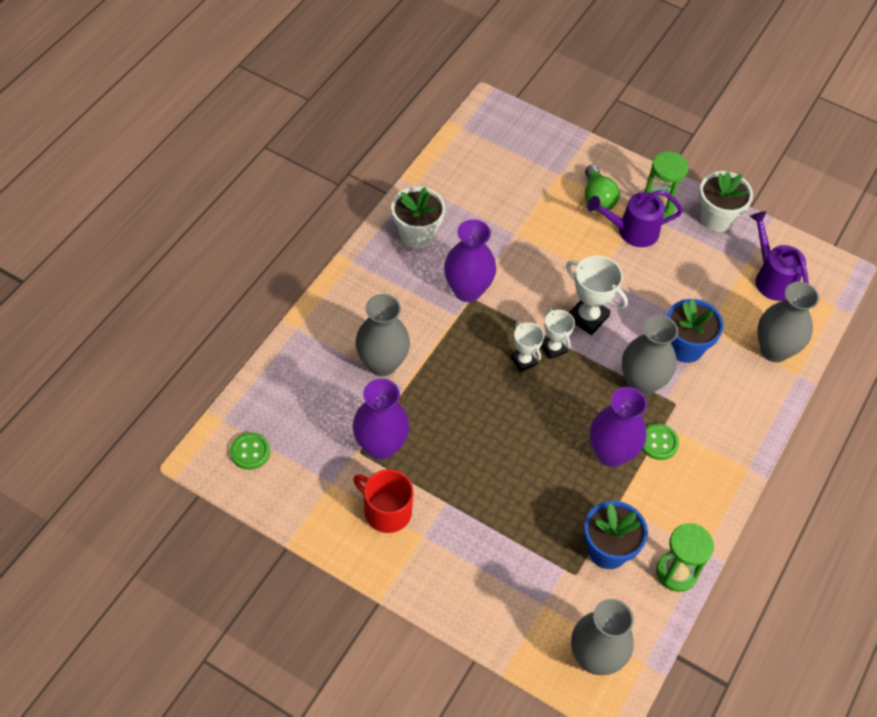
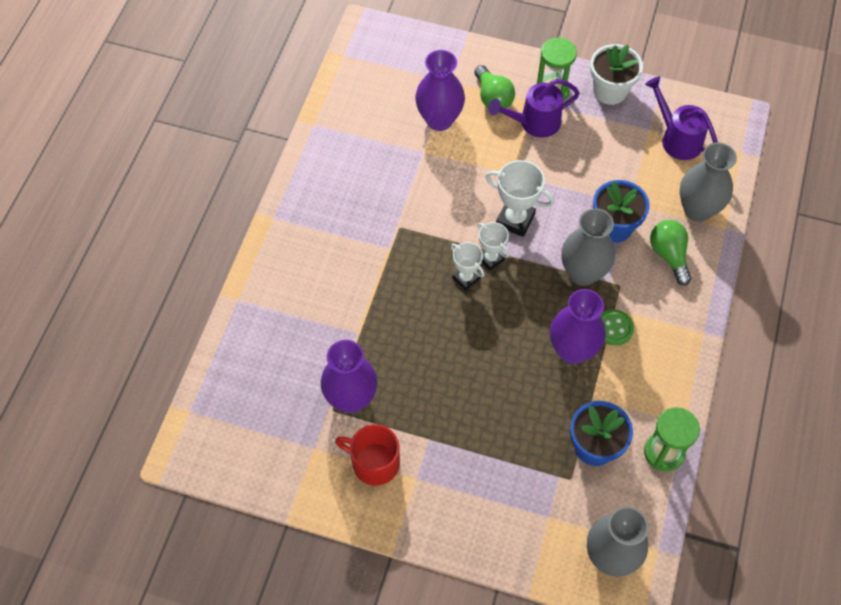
camera: 10 degrees left, 5 degrees up
green button [230,432,270,470] -> none
grey vase [355,294,410,376] -> none
white flower pot [391,186,445,248] -> none
purple vase [444,219,496,302] -> purple vase moved to [415,50,465,131]
none -> green light bulb [650,220,691,285]

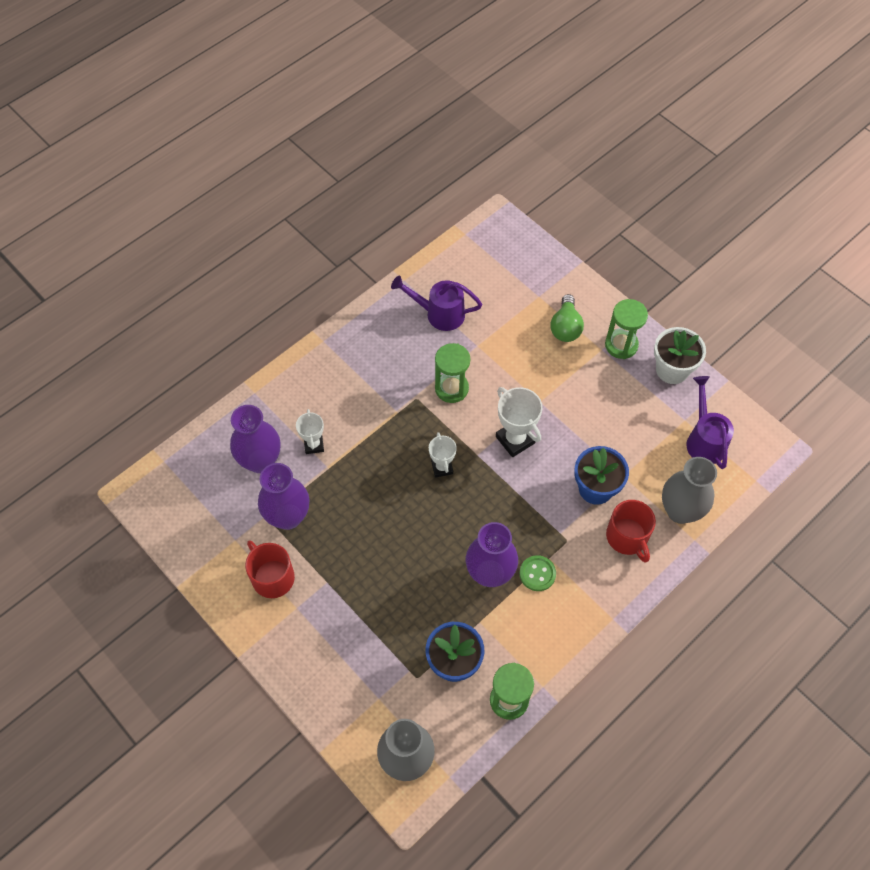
camera: 30 degrees right, 0 degrees up
purple vase [415,50,465,131] -> purple vase moved to [230,405,281,473]
white trophy [478,222,509,270] -> white trophy moved to [296,409,324,454]
purple watering can [488,79,580,138] -> purple watering can moved to [391,276,482,331]
grey vase [561,208,615,286] -> none
green light bulb [650,220,691,285] -> red mug [606,500,656,563]
none -> green hourglass [435,343,470,403]

